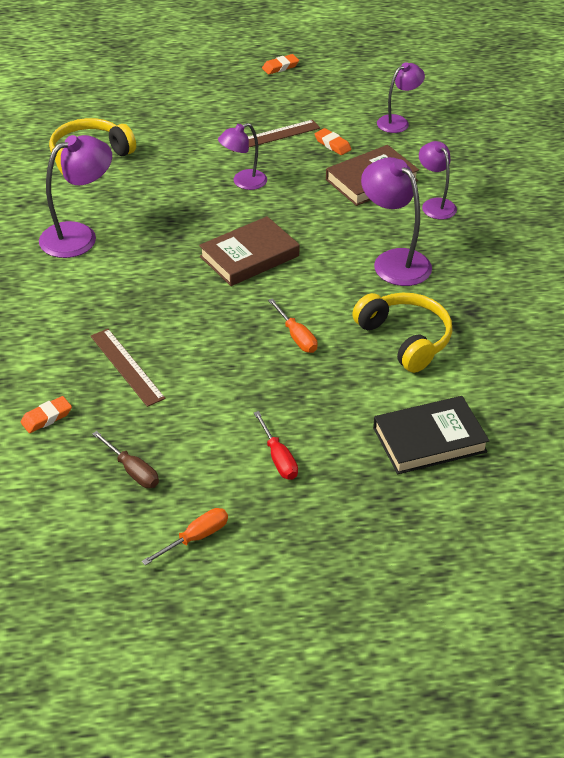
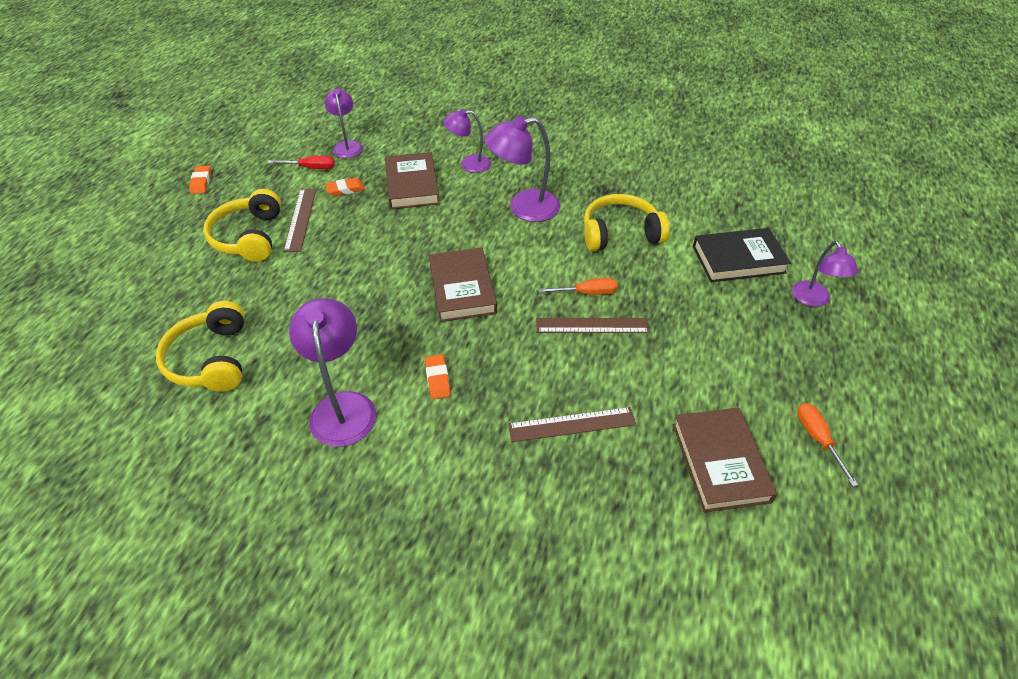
camera: 65 degrees left, 5 degrees up
orange eraser [21,396,72,433] -> orange eraser moved to [425,354,451,399]
brown screwdriver [92,431,159,488] -> brown book [673,407,777,512]
purple lamp [218,123,267,190] -> purple lamp moved to [792,241,858,307]
red screwdriver [254,411,298,480] -> red screwdriver moved to [268,156,335,169]
black book [373,396,489,474] -> black book turned 75 degrees clockwise [693,228,791,282]
none -> yellow headphones [203,189,281,262]
none -> brown ruler [536,318,650,333]

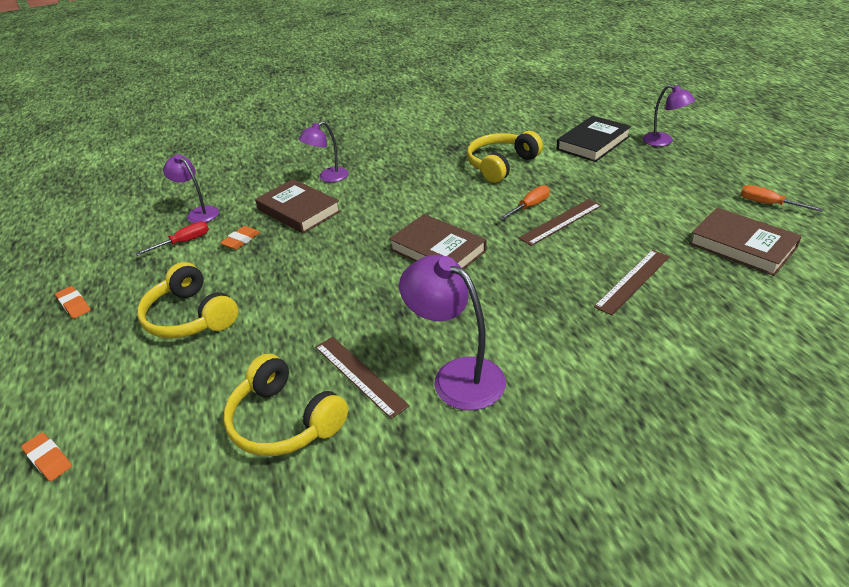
camera: 35 degrees left, 10 degrees down
brown ruler [284,188,316,252] -> brown ruler moved to [315,337,410,419]
orange eraser [425,354,451,399] -> orange eraser moved to [21,433,72,481]
purple lamp [484,116,560,222] -> none

